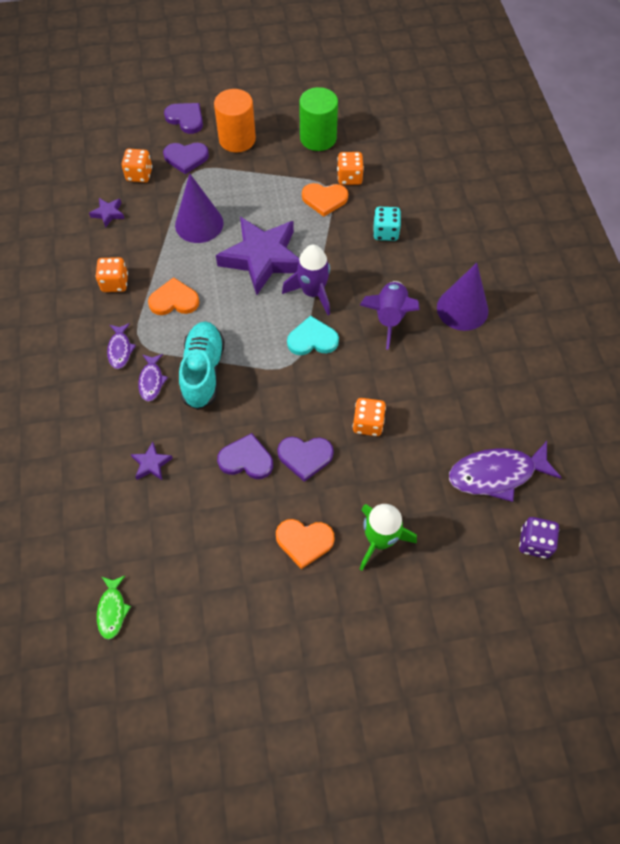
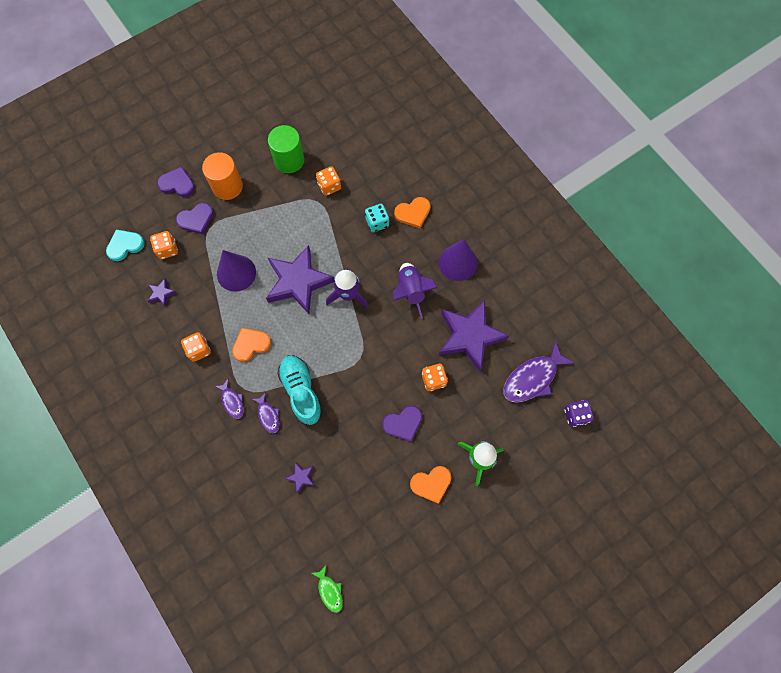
camera: 25 degrees left, 10 degrees up
purple heart [217,433,273,479] -> none
turquoise heart [287,315,339,355] -> turquoise heart moved to [106,229,145,261]
orange heart [302,183,348,217] -> orange heart moved to [394,197,430,228]
none -> purple star [439,300,509,372]

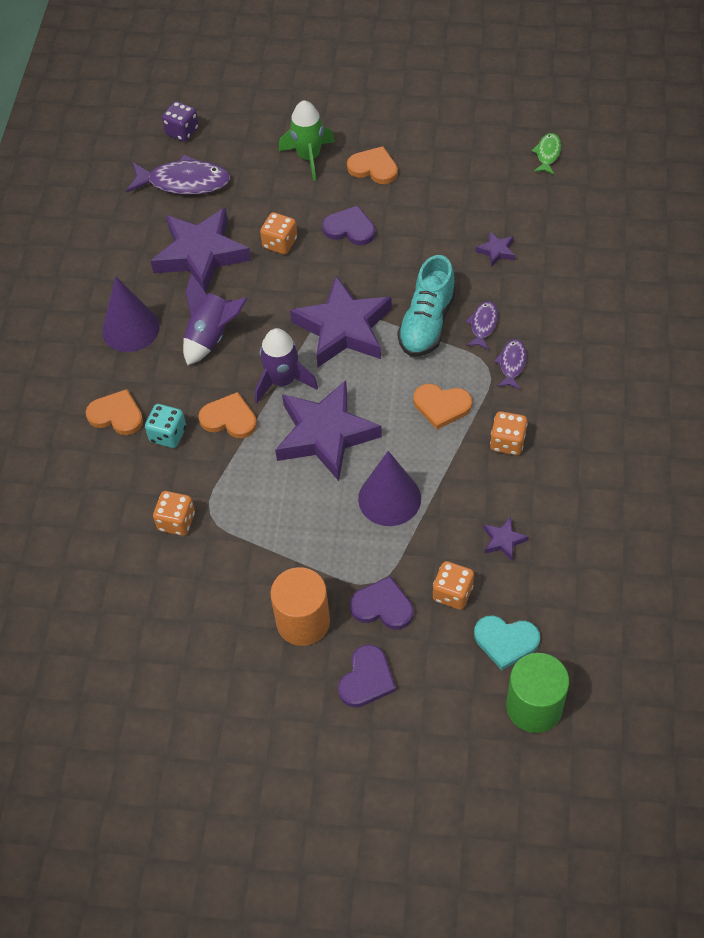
camera: 135 degrees left, 15 degrees down
purple heart [157,167,195,197] -> purple heart turned 120 degrees counterclockwise [338,644,396,708]
green cylinder [268,125,304,173] -> green cylinder moved to [506,653,569,733]
none -> orange heart [198,392,257,438]
none -> purple star [290,276,392,367]

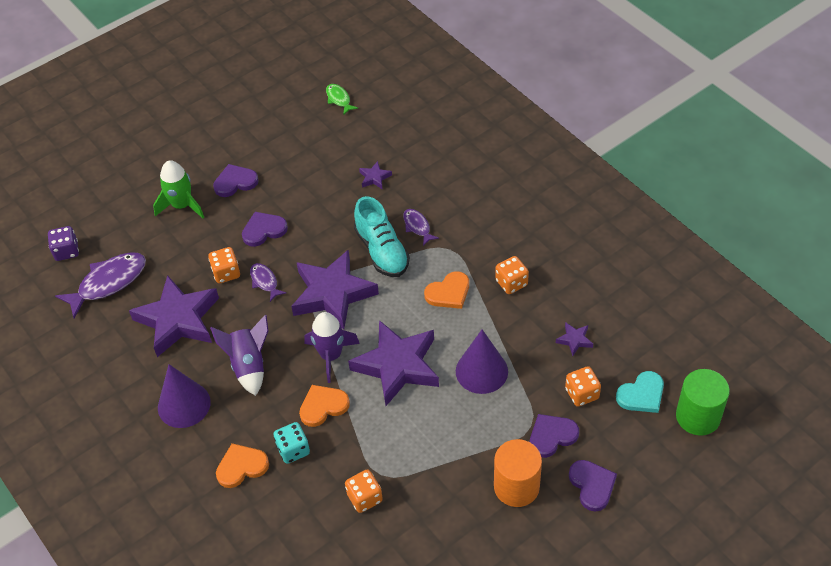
camera: 45 degrees left, 5 degrees down
orange heart [347,146,398,184] -> purple heart [213,164,259,197]
purple fish [494,339,527,390] -> purple fish moved to [250,263,286,302]

